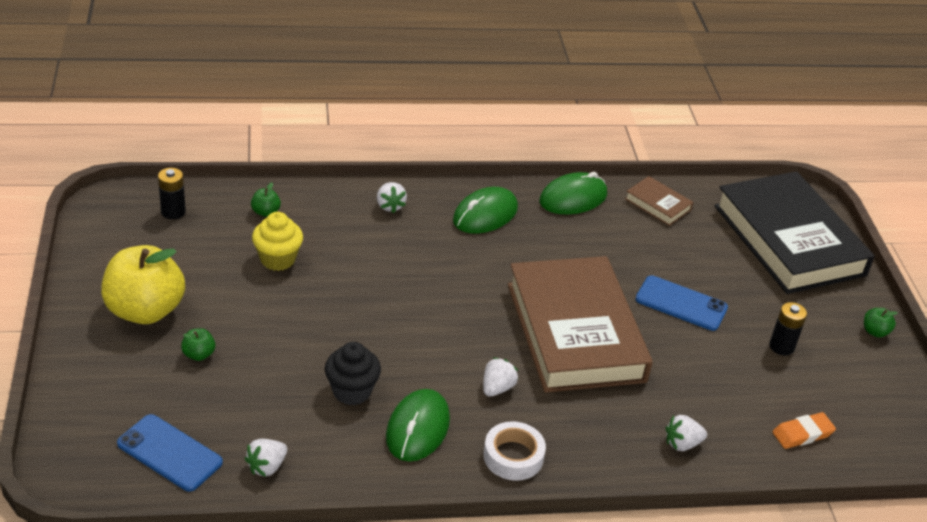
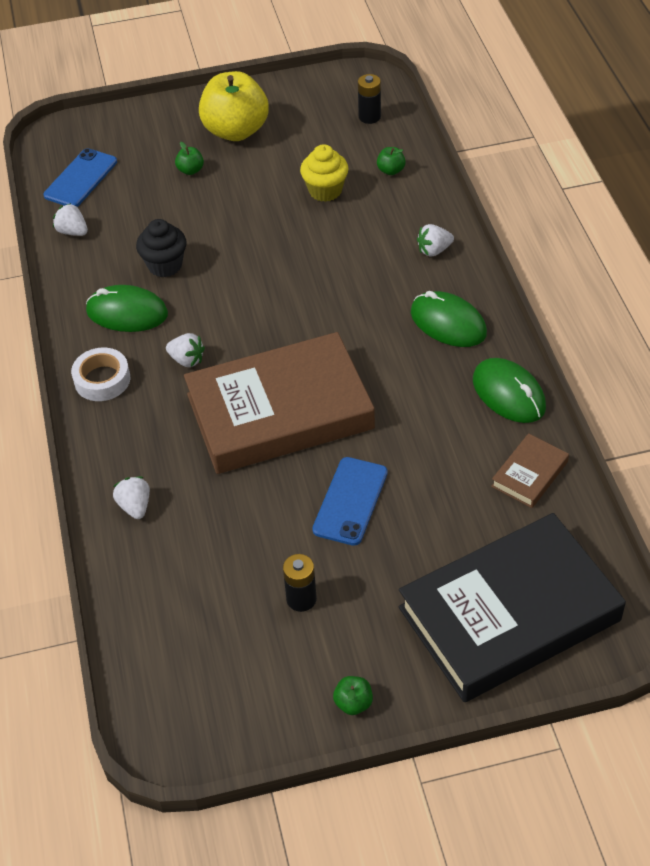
camera: 90 degrees right, 10 degrees up
orange eraser [772,412,836,449] -> none

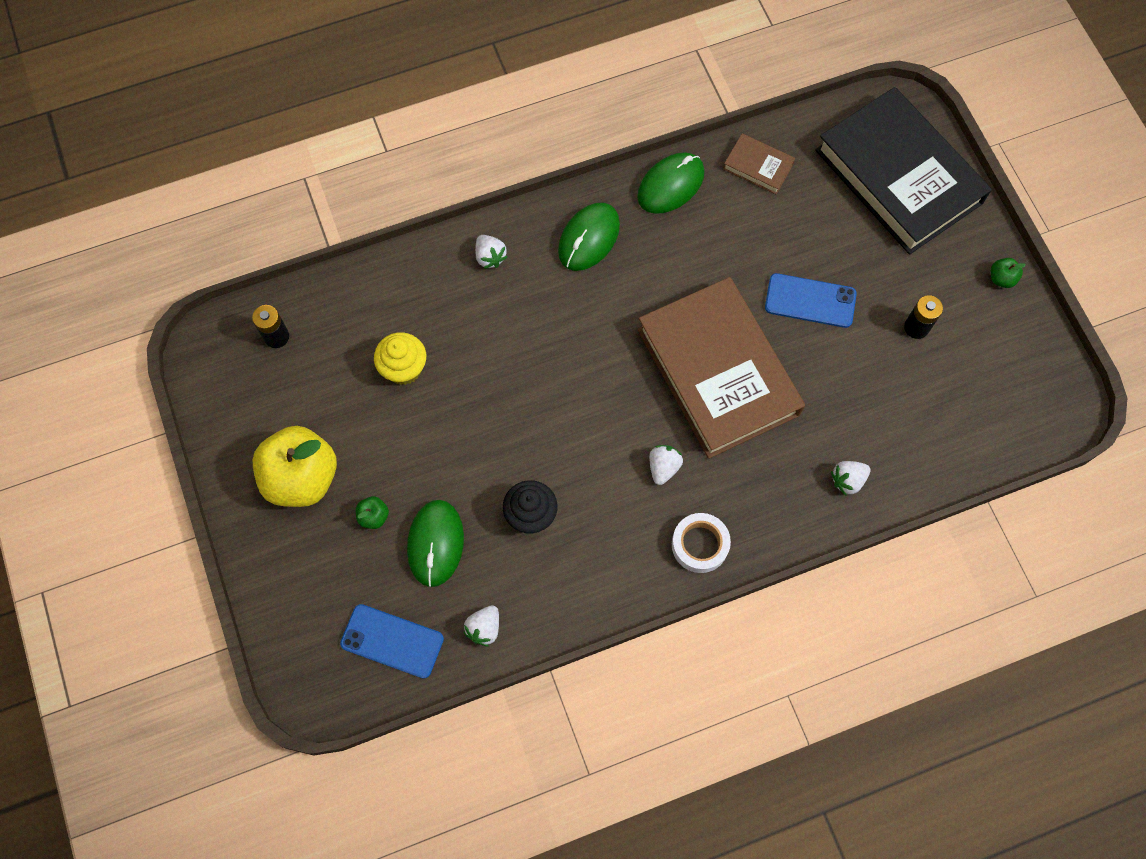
camera: 100 degrees left, 20 degrees up
green mouse [86,285,168,332] -> green mouse moved to [407,500,464,587]
green apple [377,147,406,175] -> none

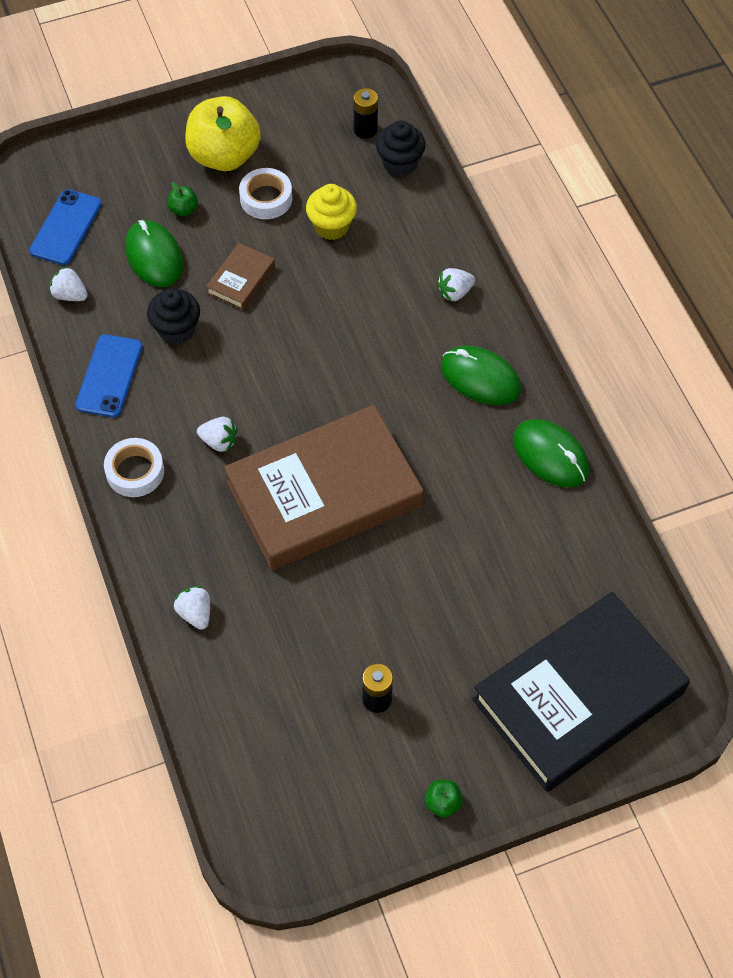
camera: 90 degrees right, 10 degrees down
green mouse [407,500,464,587] -> green mouse turned 60 degrees clockwise [125,220,183,287]
brown book [723,133,795,194] -> brown book moved to [206,243,275,310]
blue phone [765,273,857,328] -> blue phone moved to [75,334,143,417]
none -> white tape [239,168,292,219]
none -> black cupcake [376,121,426,177]

